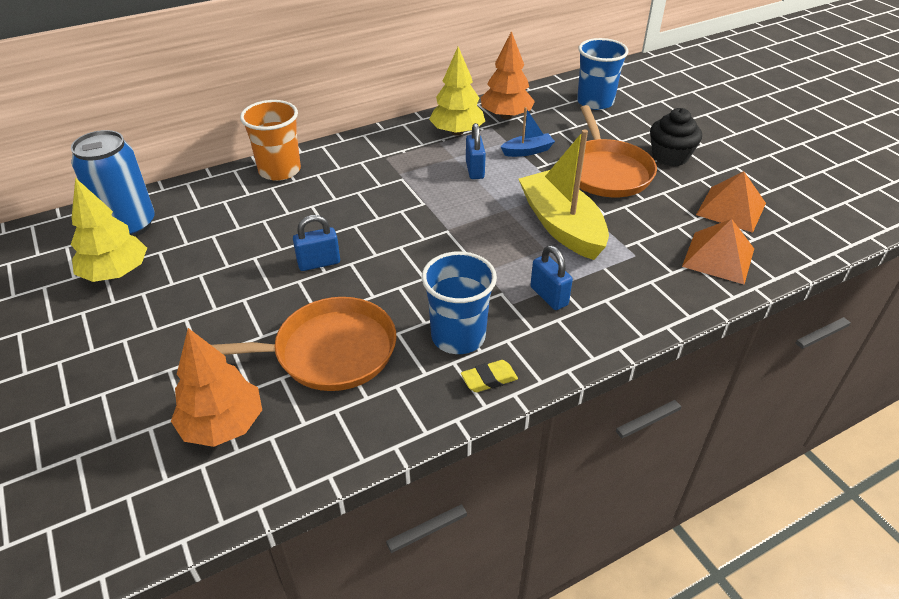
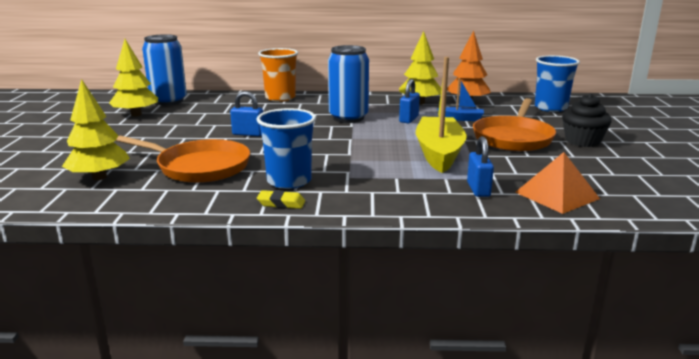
camera: 30 degrees right, 20 degrees down
orange tree [171,328,262,447] -> yellow tree [62,79,130,180]
blue padlock [530,245,573,310] -> blue padlock moved to [467,136,494,197]
orange pyramid [696,171,766,233] -> none
none -> blue can [328,45,369,123]

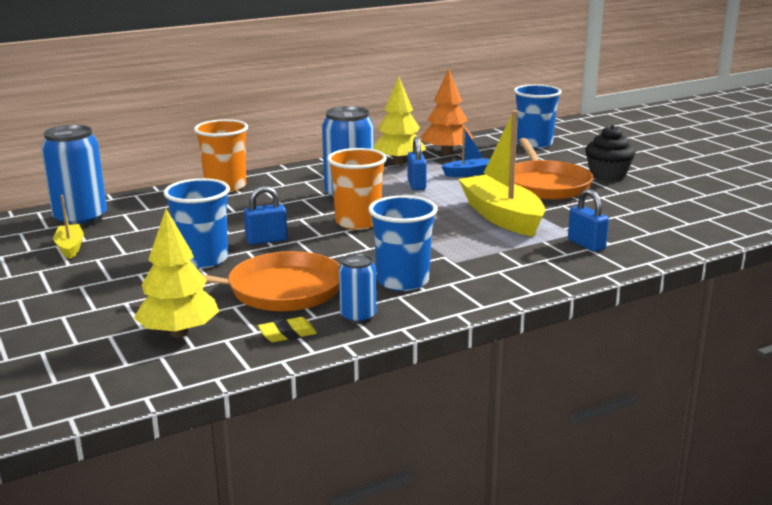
camera: 30 degrees left, 0 degrees up
yellow tree [109,39,158,117] -> yellow boat [53,195,84,259]
yellow eraser [257,190,305,209] -> yellow eraser moved to [258,317,317,342]
orange pyramid [515,152,600,214] -> none
none -> blue cup [164,178,230,269]
none -> orange cup [327,148,387,230]
none -> blue can [339,253,376,324]

